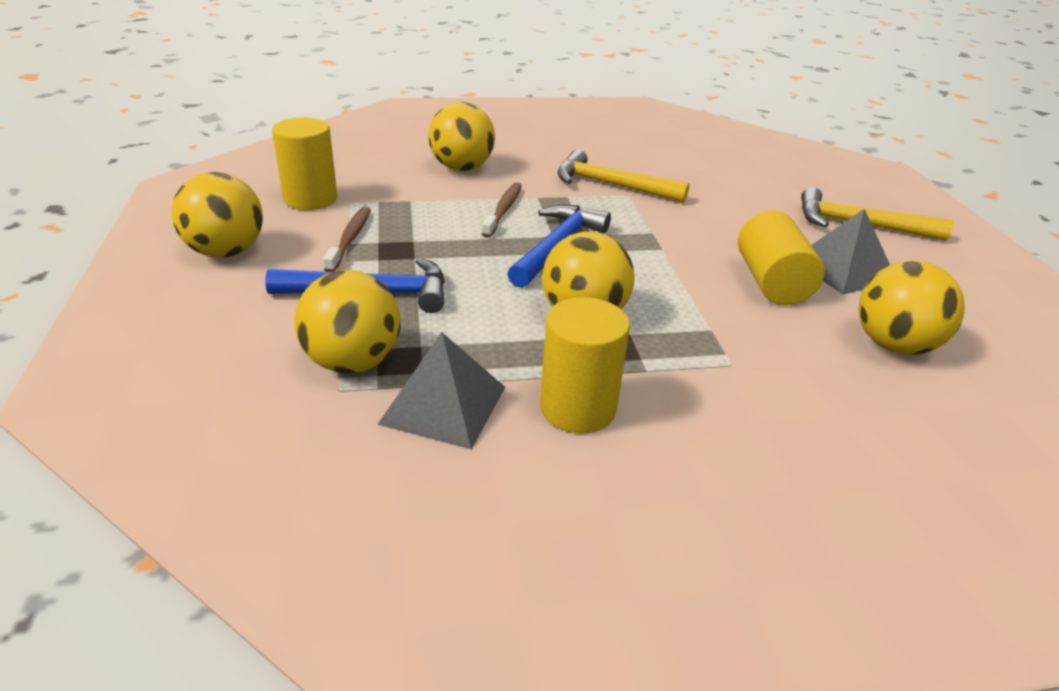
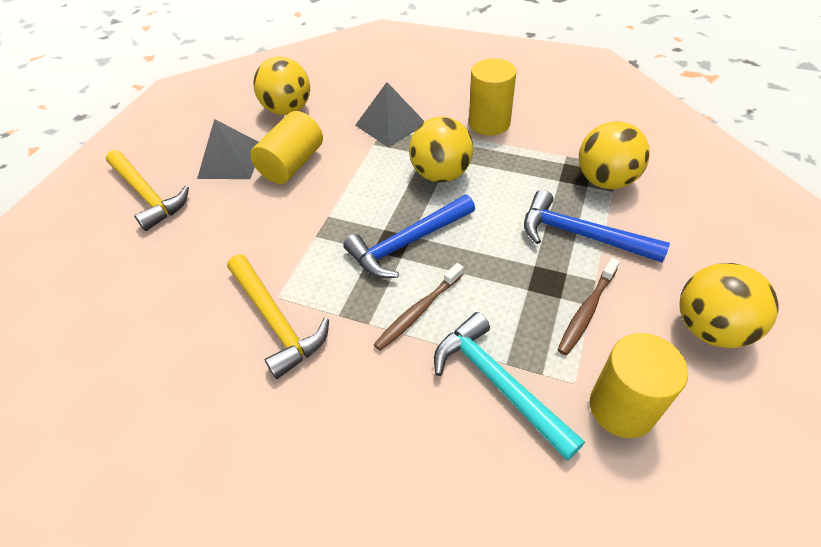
camera: 145 degrees left, 15 degrees up
grey pyramid [377,332,505,449] -> grey pyramid moved to [355,82,425,148]
yellow ball [428,102,495,171] -> none
none -> turquoise hammer [434,312,585,461]

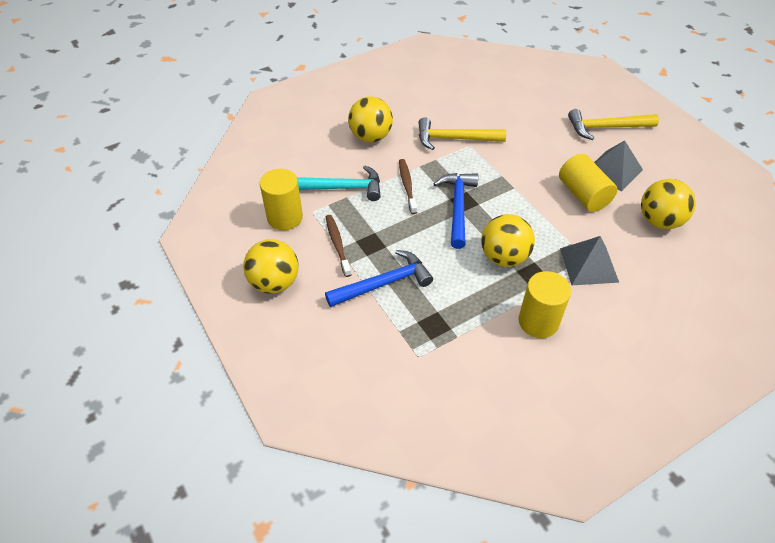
camera: 125 degrees right, 0 degrees up
yellow ball [579,121,650,189] -> yellow ball moved to [348,97,393,142]

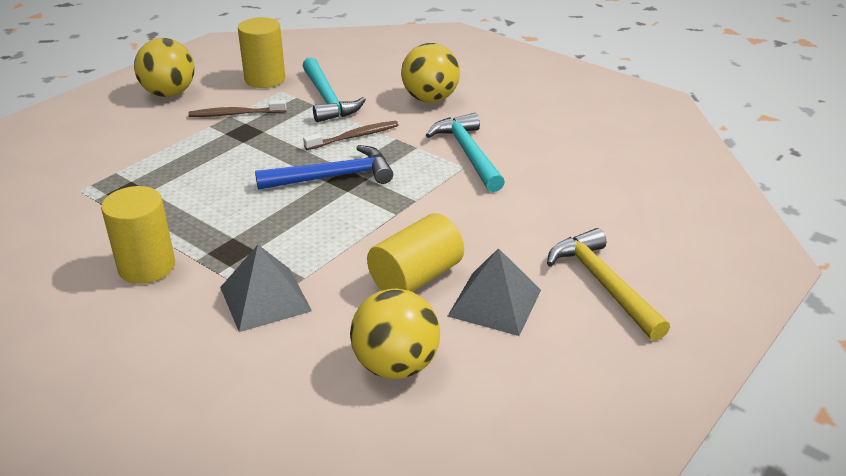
camera: 70 degrees right, 15 degrees down
blue hammer [325,250,433,307] -> none
brown toothbrush [326,215,352,277] -> brown toothbrush turned 150 degrees counterclockwise [188,100,286,117]
yellow hammer [418,117,506,150] -> turquoise hammer [426,113,505,192]
yellow ball [481,214,535,267] -> none

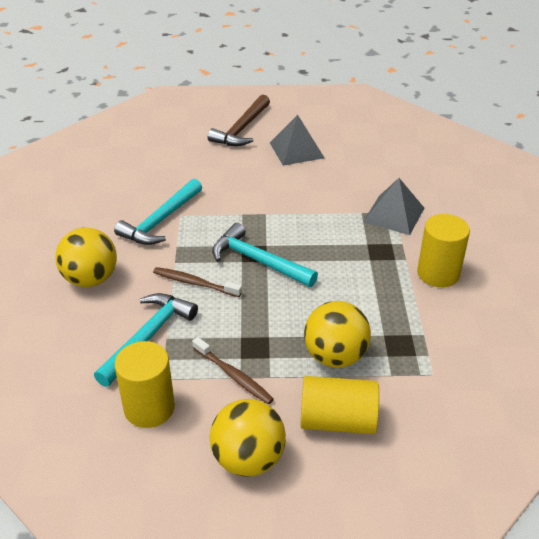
camera: 130 degrees left, 5 degrees up
blue hammer [255,145,393,190] -> turquoise hammer [212,223,318,287]
yellow ball [350,288,440,379] -> yellow ball moved to [304,301,371,368]
yellow cylinder [367,213,464,292] -> yellow cylinder moved to [301,376,379,434]
yellow hammer [547,228,670,341] -> brown hammer [208,95,270,146]

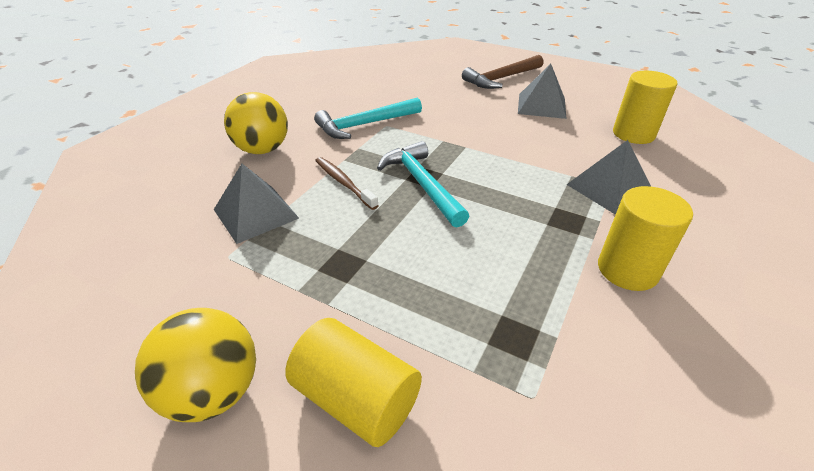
camera: 30 degrees right, 0 degrees up
turquoise hammer [94,293,198,387] -> grey pyramid [214,164,299,244]
yellow cylinder [114,341,175,428] -> yellow cylinder moved to [613,71,678,144]
brown toothbrush [192,337,274,405] -> none
yellow ball [304,301,371,368] -> none

